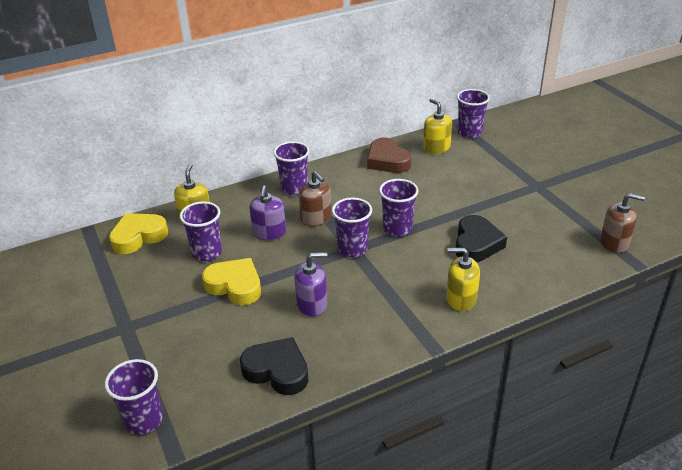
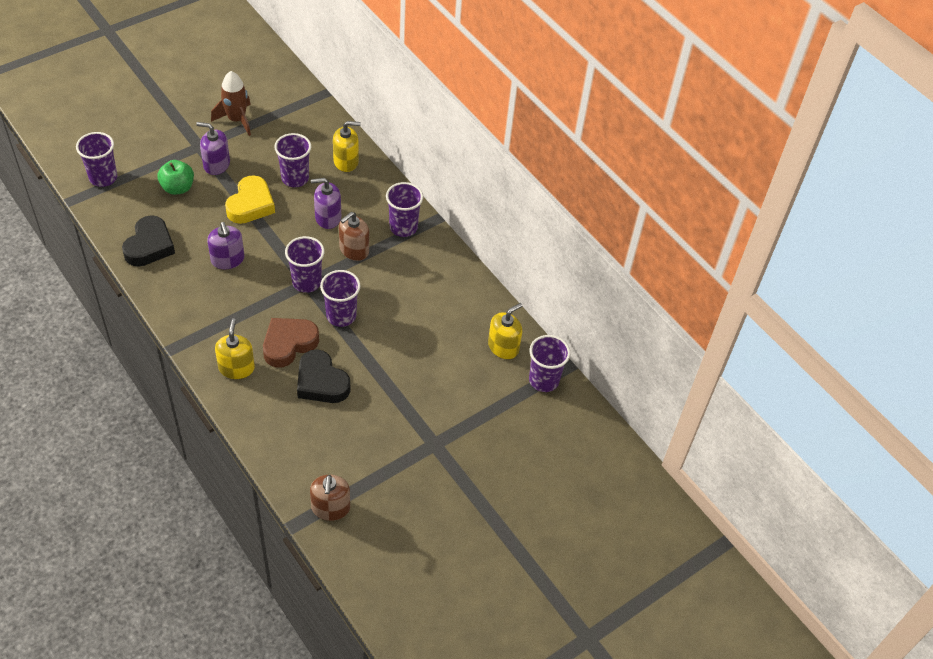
camera: 75 degrees right, 15 degrees up
yellow heart [109,213,168,254] -> none
brown heart [367,138,411,173] -> brown heart moved to [263,318,319,368]
black heart [456,215,507,262] -> black heart turned 45 degrees clockwise [297,349,351,403]
none -> green apple [157,160,194,195]
none -> purple soap dispenser [196,122,230,175]
none -> brown rocket [211,71,251,136]

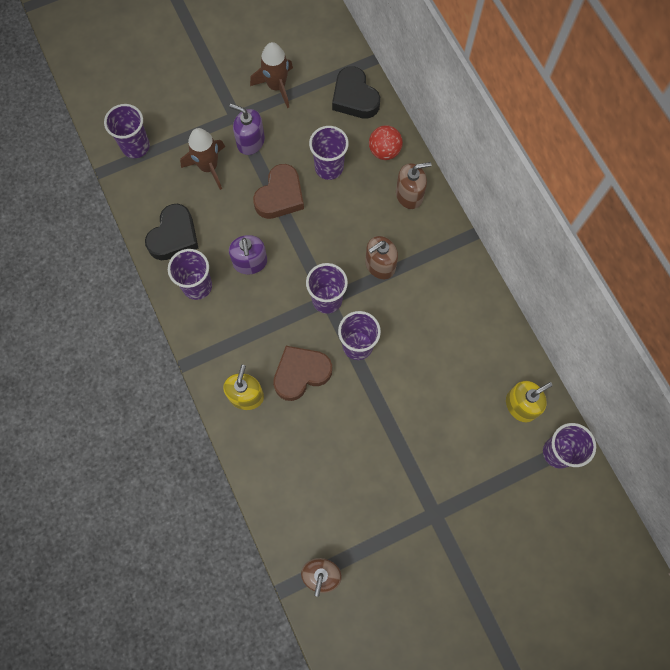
camera: 15 degrees right, 20 degrees up
green apple [157,160,194,195] -> brown rocket [180,128,225,190]
yellow heart [225,175,275,224] -> brown heart [253,164,304,219]
black heart [297,349,351,403] -> black heart moved to [332,66,380,119]
purple soap dispenser [311,178,341,229] -> none
yellow soap dispenser [333,121,361,172] -> red ball [369,125,403,160]
purple cup [386,182,423,237] -> purple cup moved to [168,249,212,300]
none -> brown soap dispenser [396,162,432,209]

